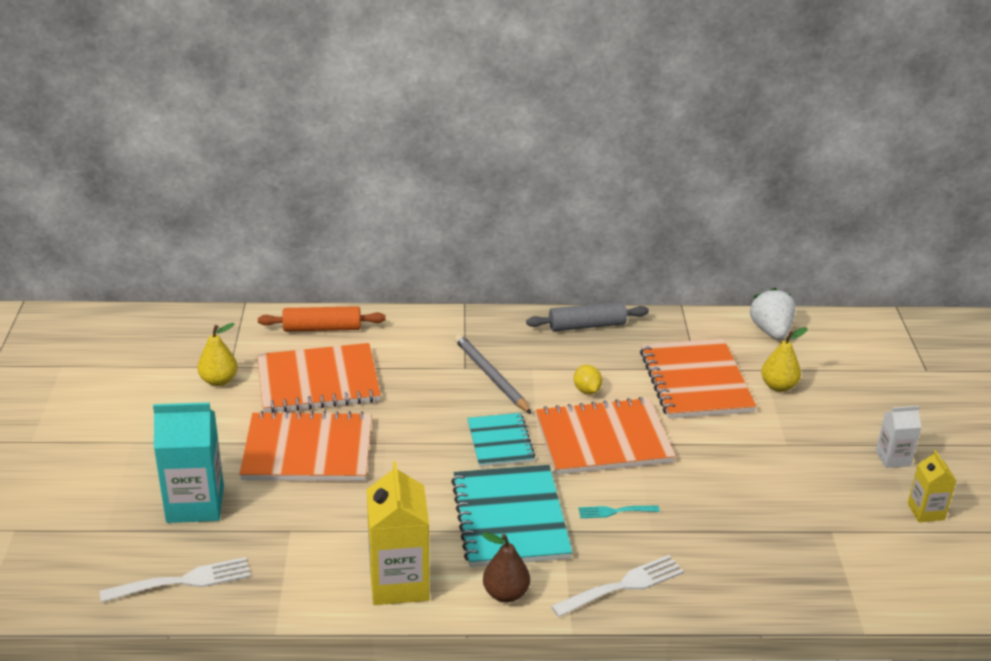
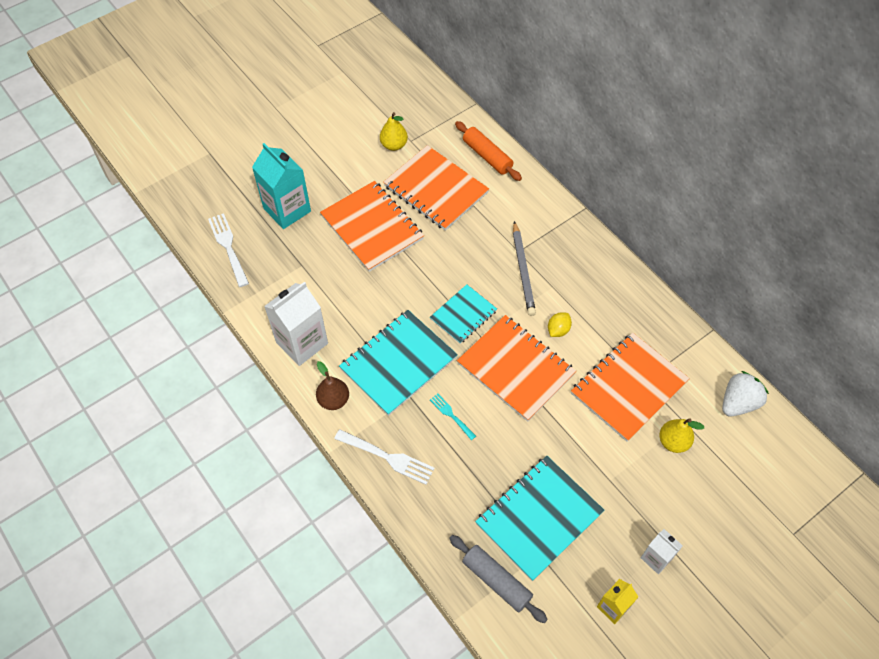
camera: 55 degrees right, 25 degrees up
white fork [100,557,251,603] -> white fork turned 150 degrees counterclockwise [208,213,249,287]
yellow carton [367,461,430,605] -> white carton [264,282,328,366]
grey pencil [455,334,532,414] -> grey pencil turned 150 degrees clockwise [513,221,536,316]
grey rolling pin [526,301,649,331] -> grey rolling pin moved to [449,535,548,623]
none -> turquoise notebook [475,456,605,581]

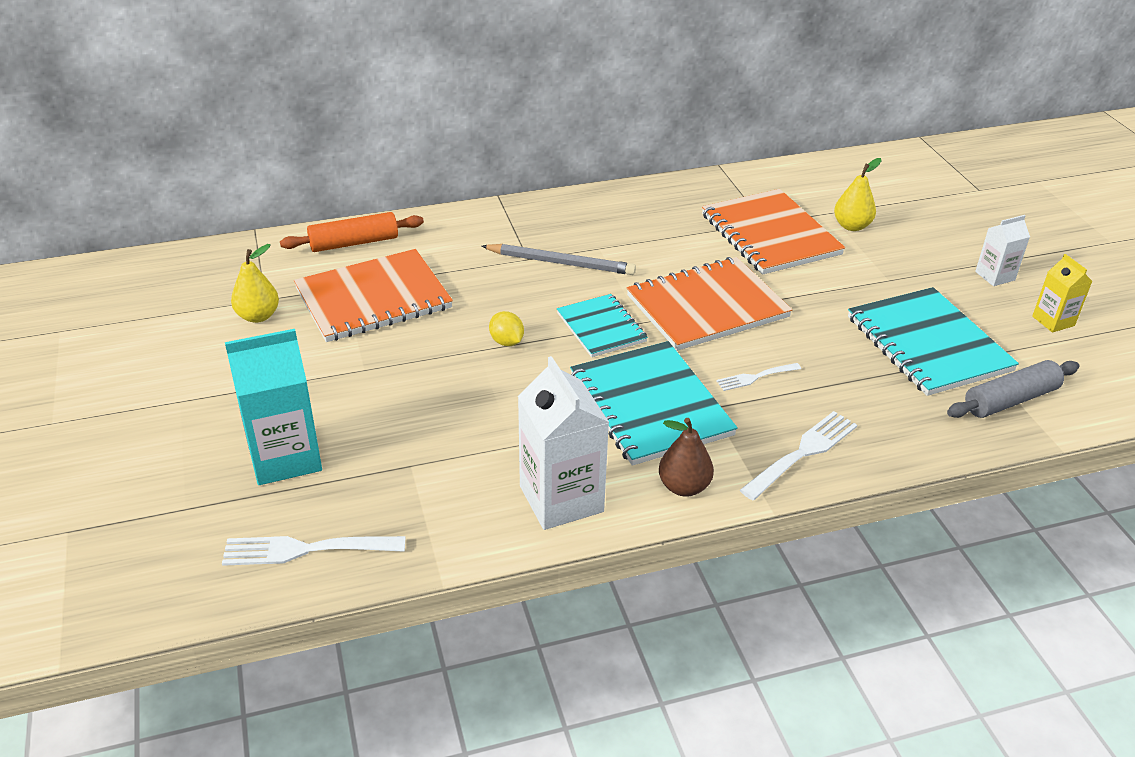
camera: 70 degrees left, 20 degrees down
orange notebook [320,181,424,272] -> none
turquoise fork [430,394,476,440] -> white fork [716,363,801,391]
yellow lemon [548,312,572,337] -> yellow lemon moved to [489,311,524,346]
white strawberry [722,371,769,417] -> none

